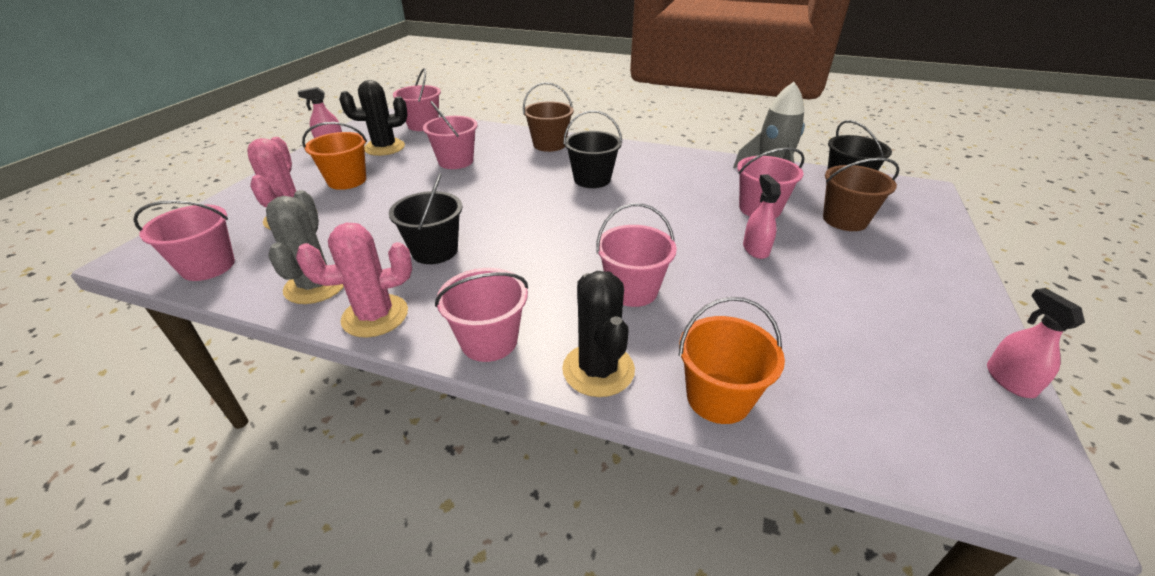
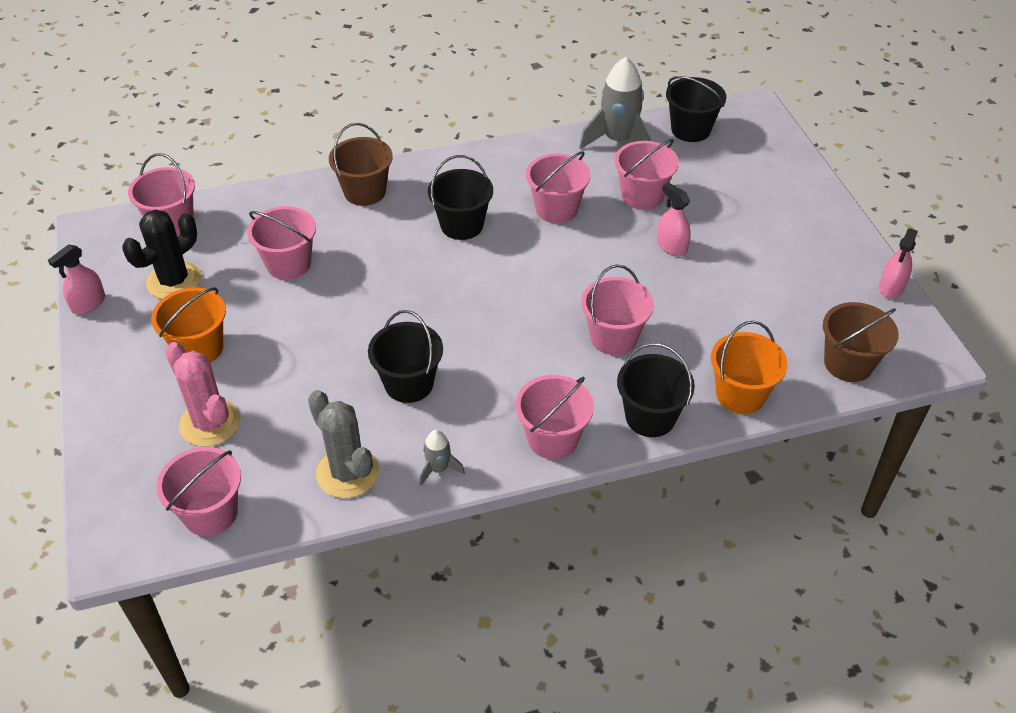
camera: 35 degrees left, 10 degrees up
pink cactus [296,223,412,338] -> grey rocket [420,430,465,486]
black cactus [562,271,635,397] -> black bucket [617,343,695,437]
brown bucket [823,158,899,231] -> brown bucket moved to [823,302,899,382]
pink spray bottle [987,288,1085,398] -> pink spray bottle turned 105 degrees counterclockwise [879,228,918,299]
none -> pink bucket [526,151,591,223]

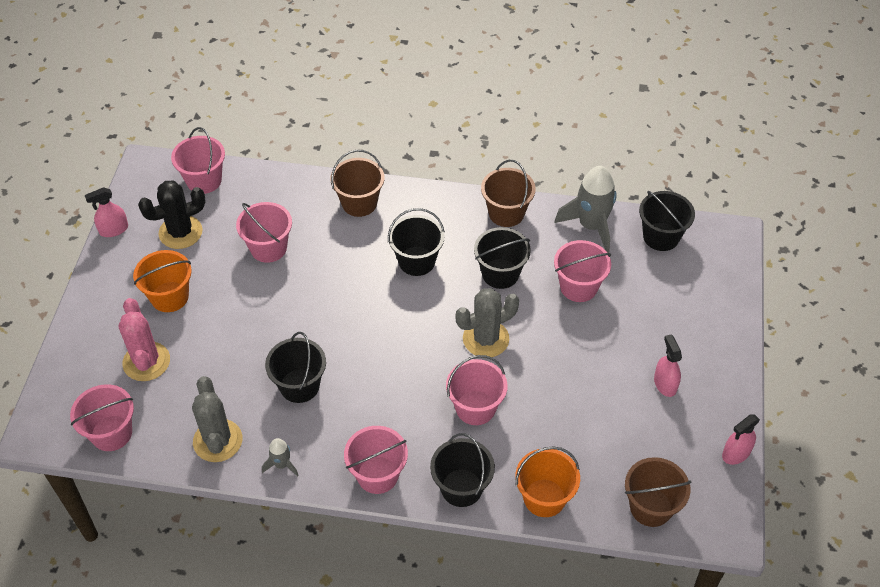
camera: 25 degrees right, 5 degrees up
pink bucket [526,151,591,223] -> black bucket [474,227,531,289]
pink spray bottle [657,182,691,256] -> pink spray bottle moved to [654,334,682,397]
none -> grey cactus [455,288,519,357]
none -> brown bucket [481,160,536,227]

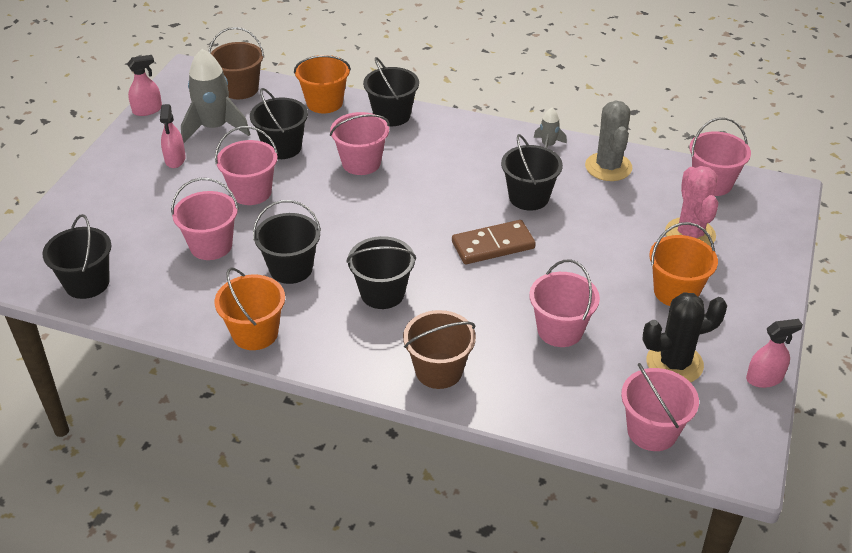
camera: 170 degrees left, 10 degrees down
pink bucket [344,426,408,494] -> pink bucket moved to [215,126,278,205]
grey cactus [455,288,519,357] -> none
brown bucket [481,160,536,227] -> orange bucket [214,267,285,350]
grey rocket [555,166,617,253] -> grey rocket moved to [181,49,251,143]
none -> black bucket [250,88,308,159]
none -> brown domino [452,220,536,264]

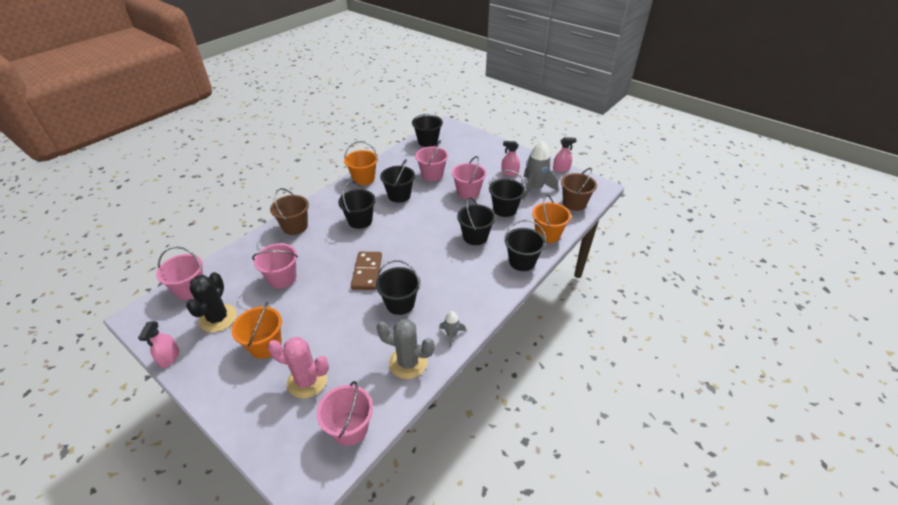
camera: 110 degrees right, 0 degrees up
pink spray bottle [127,55,162,116] -> pink spray bottle turned 90 degrees counterclockwise [553,137,577,172]
pink bucket [330,112,390,175] -> black bucket [457,197,496,245]

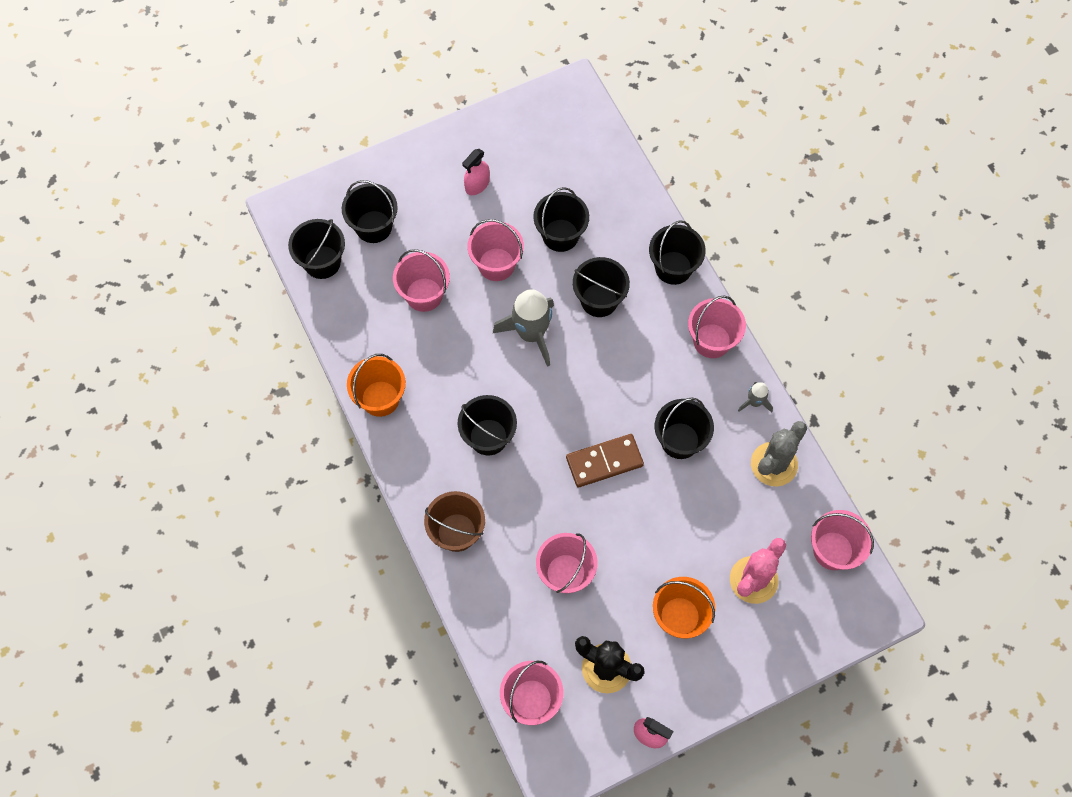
camera: 65 degrees left, 25 degrees up
brown domino [351,252,382,290] -> brown domino turned 45 degrees counterclockwise [566,434,644,487]
black bucket [380,159,415,203] -> black bucket moved to [342,180,398,243]
grey rocket [522,141,558,200] -> grey rocket moved to [493,289,554,367]
orange bucket [532,195,571,243] -> none
pink spray bottle [553,137,577,172] -> none
brown bucket [561,168,597,211] -> none
none -> pink bucket [688,296,746,358]

